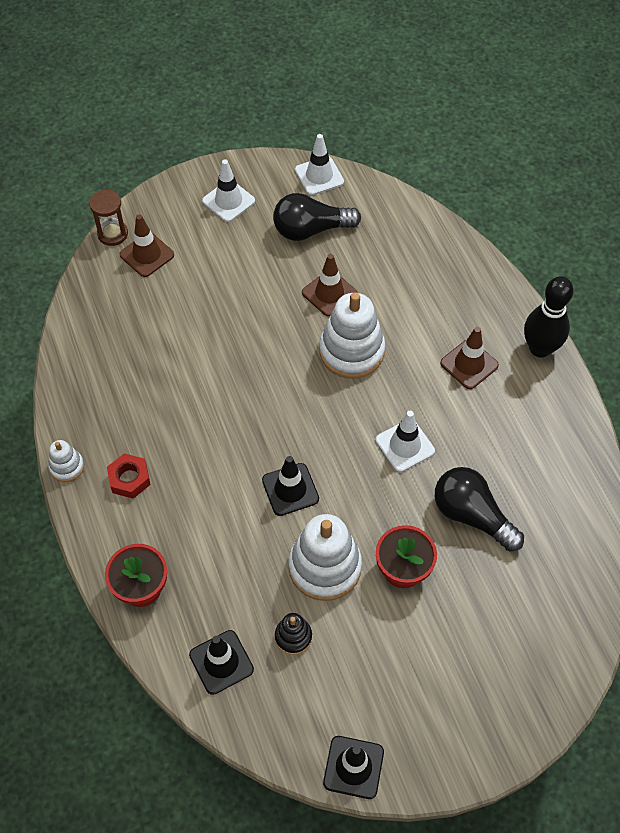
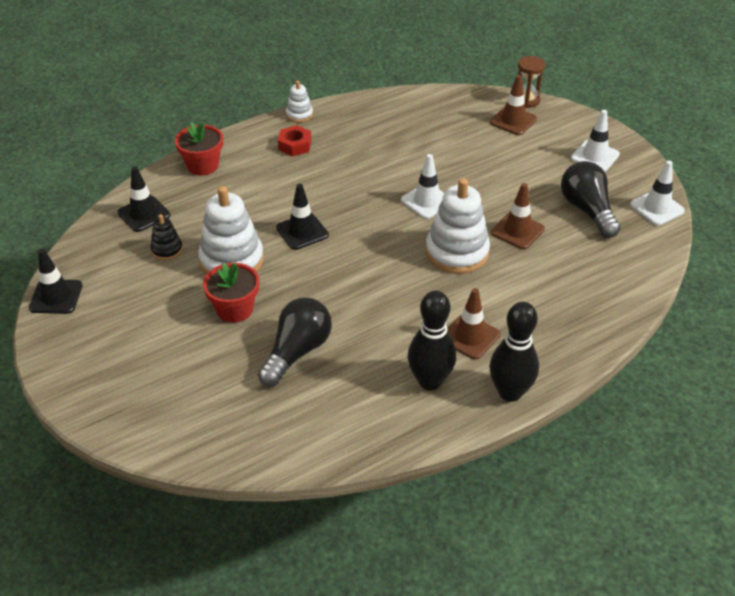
camera: 80 degrees right, 15 degrees down
white traffic cone [376,411,435,472] -> white traffic cone moved to [401,154,444,219]
none -> black bowling pin [408,291,456,390]

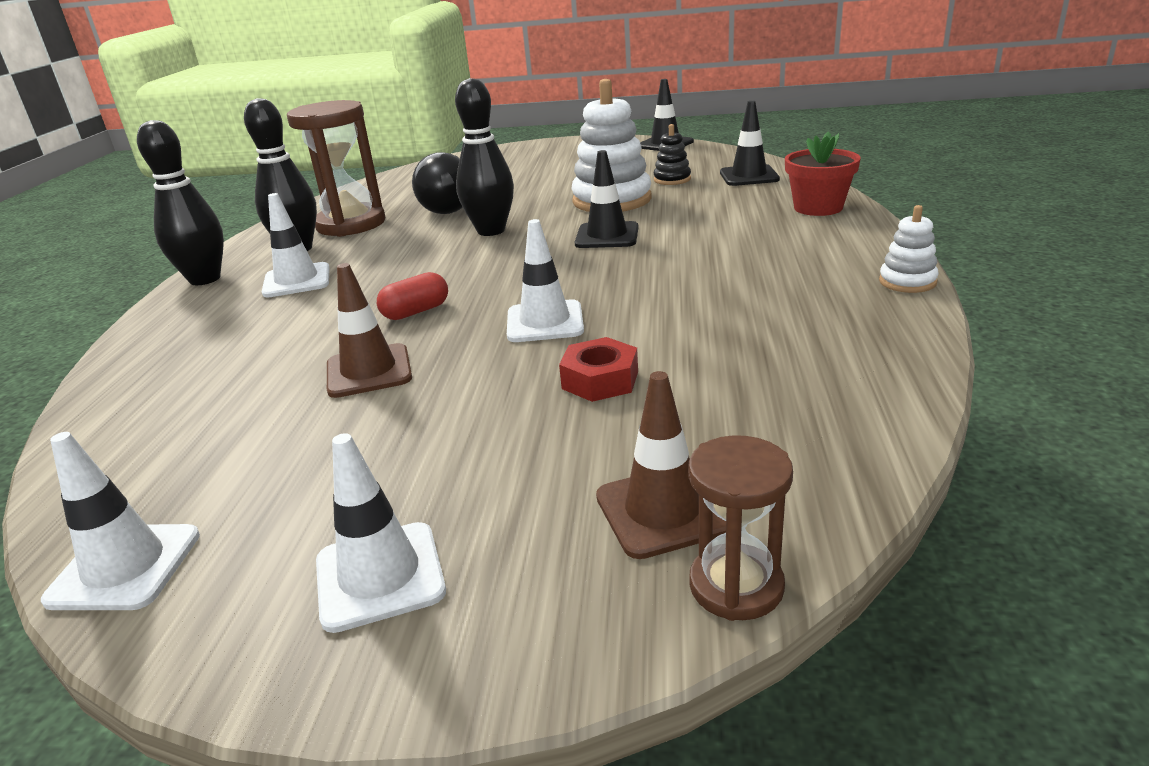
camera: 130 degrees right, 15 degrees down
red flower pot [203,263,259,323] -> none
red nut [278,125,312,157] -> red nut moved to [559,337,638,402]
white stacking toy [426,178,490,274] -> red capsule [377,272,448,320]
brown traffic cone [448,288,500,360] -> white traffic cone [262,193,330,298]
black light bulb [561,161,621,238] -> none
none -> brown hourglass [287,100,385,237]
none -> black bowling pin [455,78,514,236]

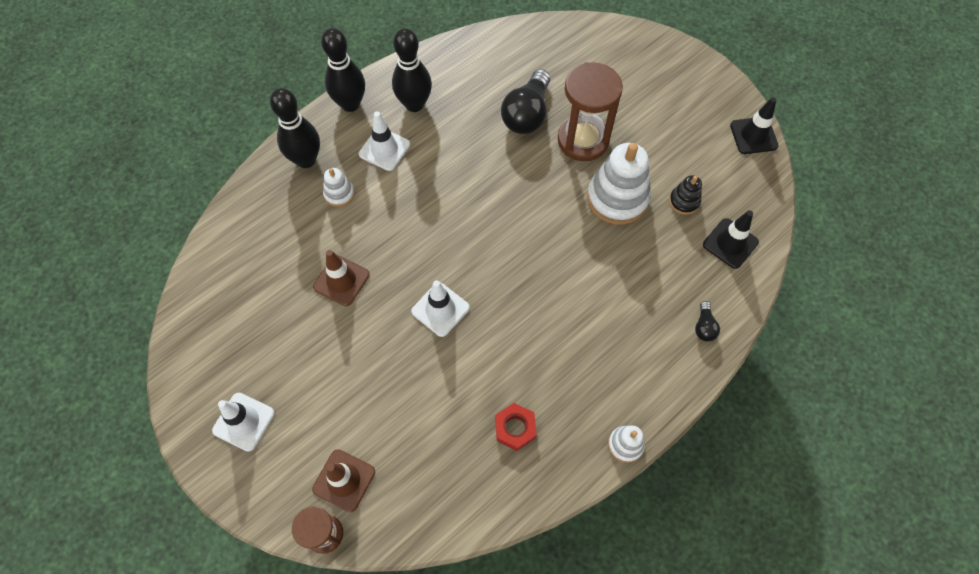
camera: 40 degrees right, 35 degrees up
white traffic cone [41,432,200,610] -> none
brown hourglass [287,100,385,237] -> brown hourglass moved to [558,62,623,161]
red capsule [377,272,448,320] -> none
black bowling pin [455,78,514,236] -> black bowling pin moved to [270,88,320,168]
red nut [559,337,638,402] -> red nut moved to [495,403,537,451]
black traffic cone [575,150,639,248] -> none
red flower pot [785,131,860,216] -> black light bulb [695,301,720,342]
none -> white stacking toy [323,168,355,207]

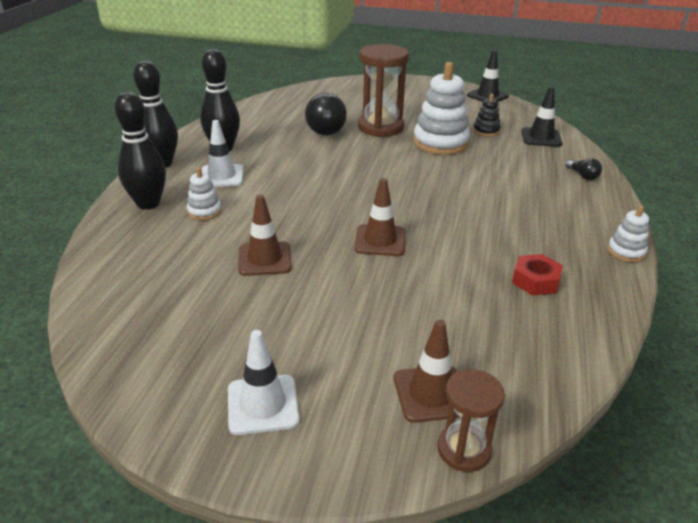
camera: 35 degrees left, 30 degrees down
white traffic cone [411,280,470,337] -> brown traffic cone [354,178,405,256]

